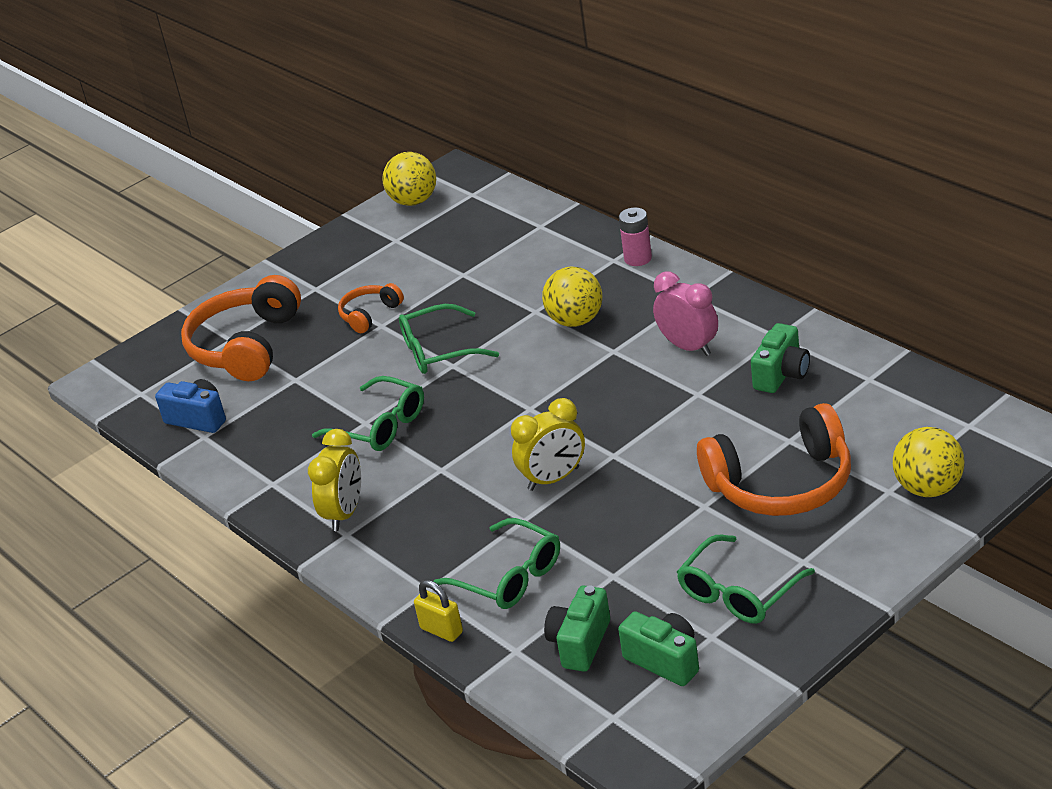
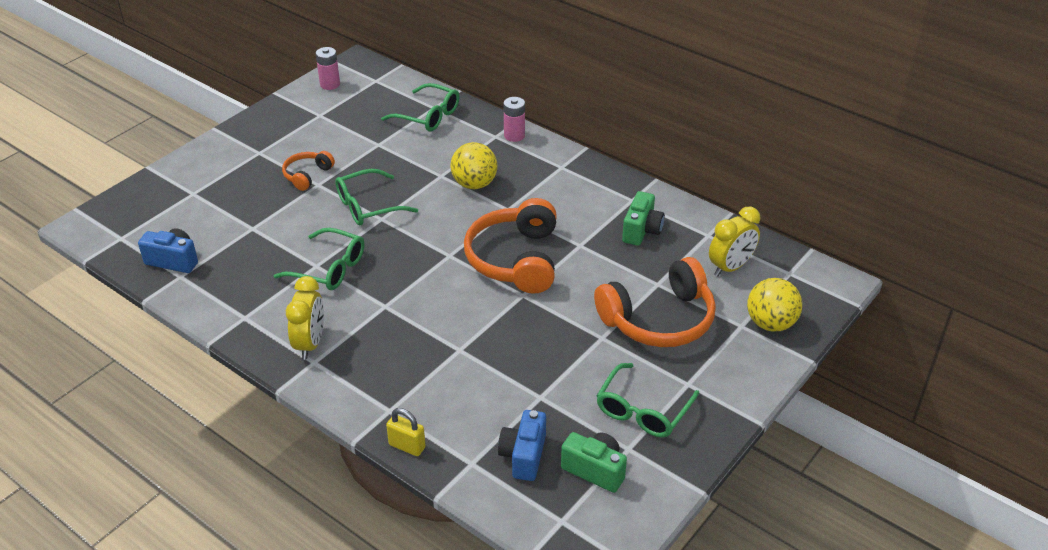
camera: 15 degrees left, 5 degrees up
orange headphones [181,275,301,381] -> orange headphones moved to [464,198,557,294]
yellow ball [382,152,436,206] -> pink battery [316,47,340,90]
green glasses [433,518,560,609] -> green glasses moved to [381,83,460,132]
yellow clock [511,398,585,491] -> yellow clock moved to [709,206,760,276]
green camera [544,586,610,672] -> blue camera [498,410,546,481]
pink clock [653,271,718,356] -> none

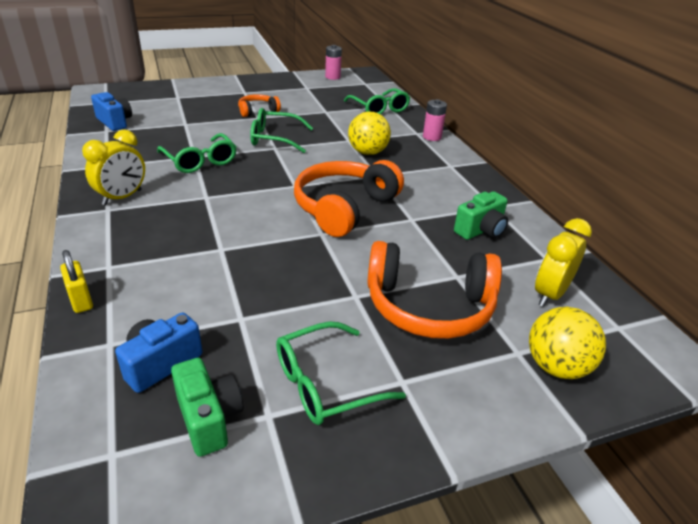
camera: 30 degrees right, 5 degrees down
yellow clock [709,206,760,276] -> yellow clock turned 135 degrees clockwise [535,218,592,307]

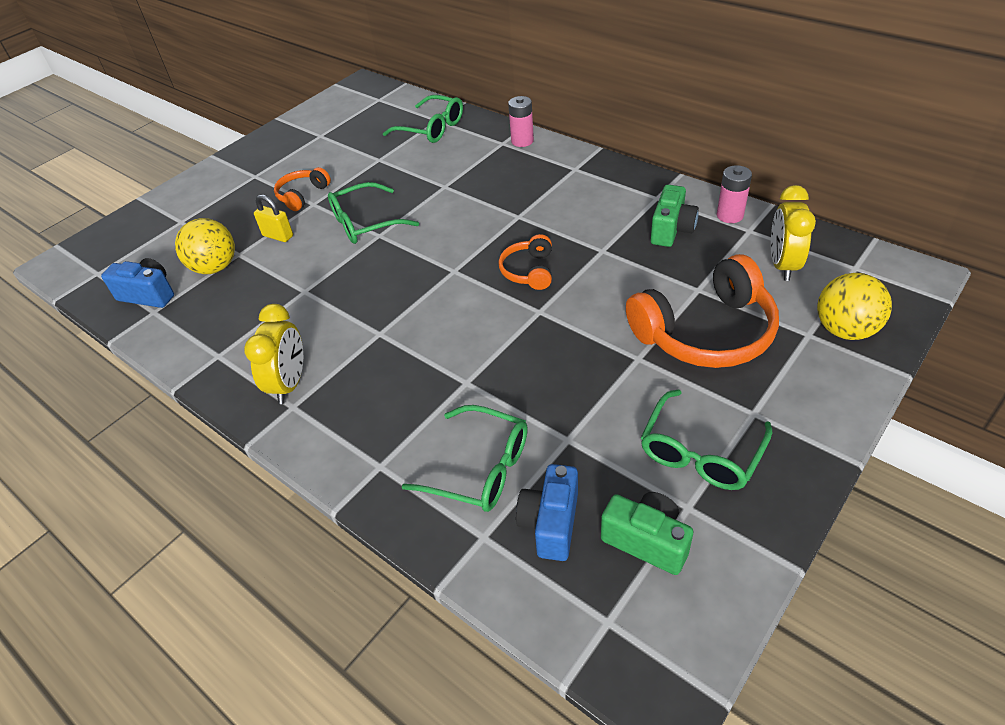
camera: 25 degrees left, 10 degrees up
yellow padlock [60,250,93,313] -> yellow padlock moved to [254,194,293,242]
green glasses [157,133,237,173] -> green glasses moved to [402,405,528,512]
orange headphones [294,160,404,237] -> orange headphones [499,234,552,290], size x0.51
pink battery [325,45,342,80] -> pink battery moved to [716,165,752,223]
yellow ball [348,112,391,155] -> yellow ball moved to [175,218,235,274]

